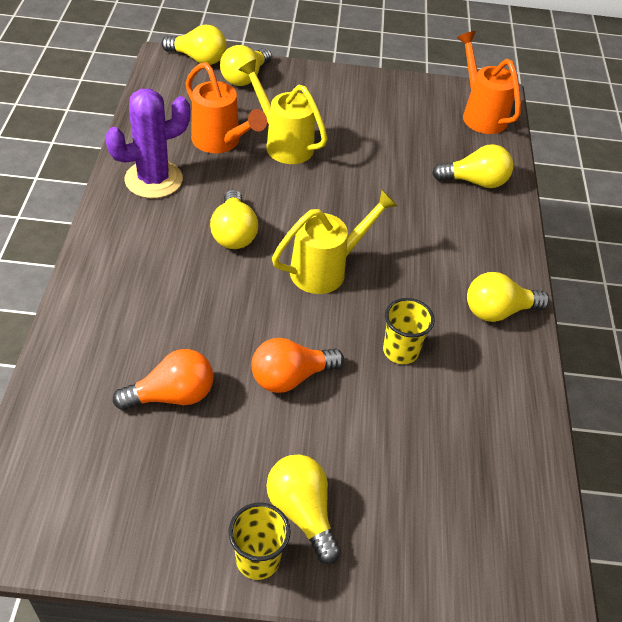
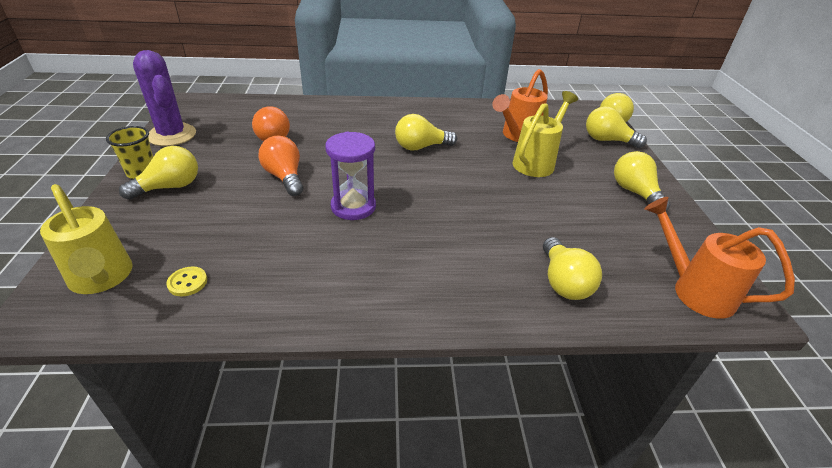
camera: 85 degrees right, 10 degrees down
purple cactus [105,89,191,198] -> purple cactus moved to [133,50,196,146]
yellow watering can [272,190,398,294] -> yellow watering can moved to [40,184,133,294]
yellow cup [383,298,434,364] -> none
orange watering can [457,31,521,134] -> orange watering can turned 105 degrees counterclockwise [644,197,795,319]
yellow light bulb [467,272,550,322] -> yellow light bulb moved to [614,151,670,211]
none -> yellow button [167,266,207,296]
none -> purple hourglass [325,132,376,220]

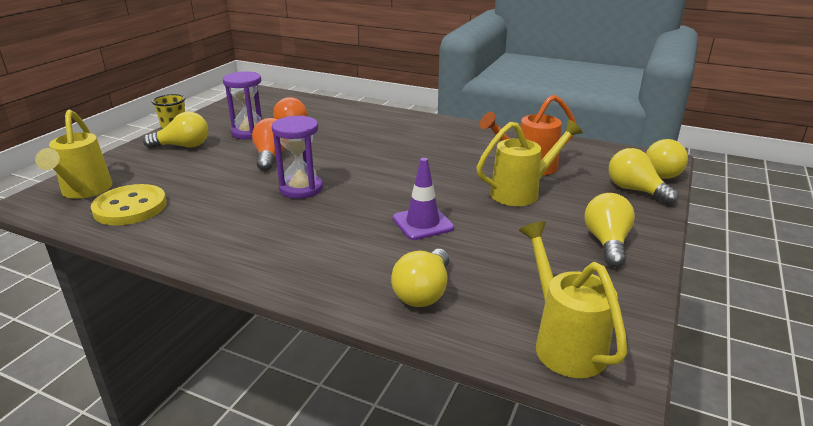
camera: 30 degrees right, 10 degrees down
purple cactus [133,50,196,146] -> none
yellow button [167,266,207,296] -> yellow button [91,184,167,225], size x2.23
yellow light bulb [395,114,457,151] -> none
orange watering can [644,197,795,319] -> yellow watering can [519,221,627,378]
none -> purple hourglass [223,71,262,139]
none -> purple traffic cone [393,158,454,240]

